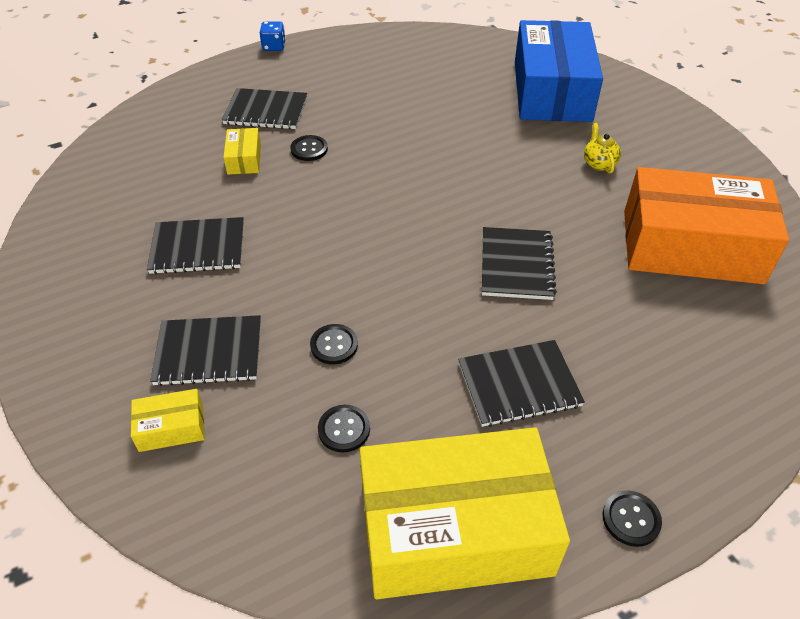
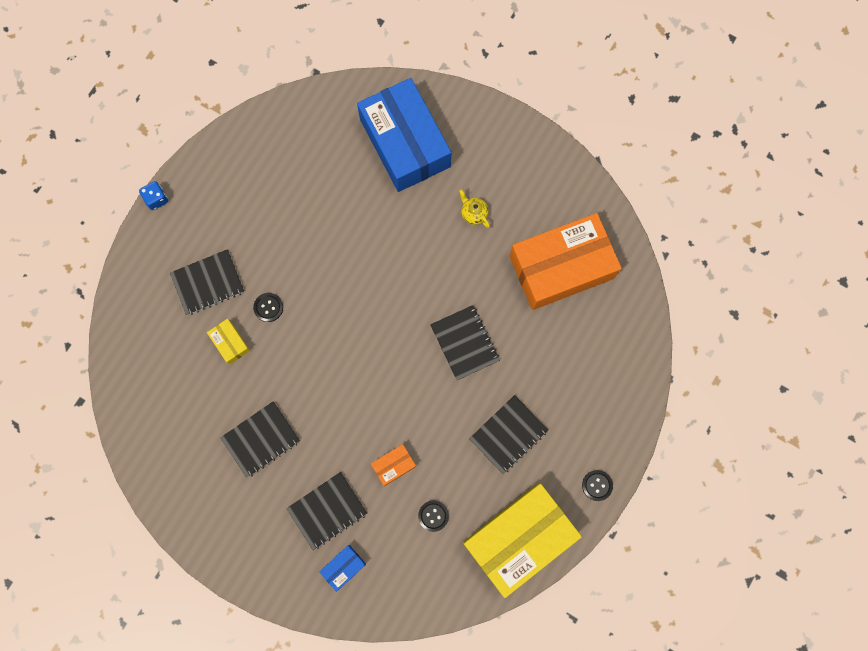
camera: 30 degrees left, 30 degrees up
yellow box [131,389,205,452] -> blue box [319,545,366,592]
black button [310,324,358,364] -> orange box [371,444,416,486]

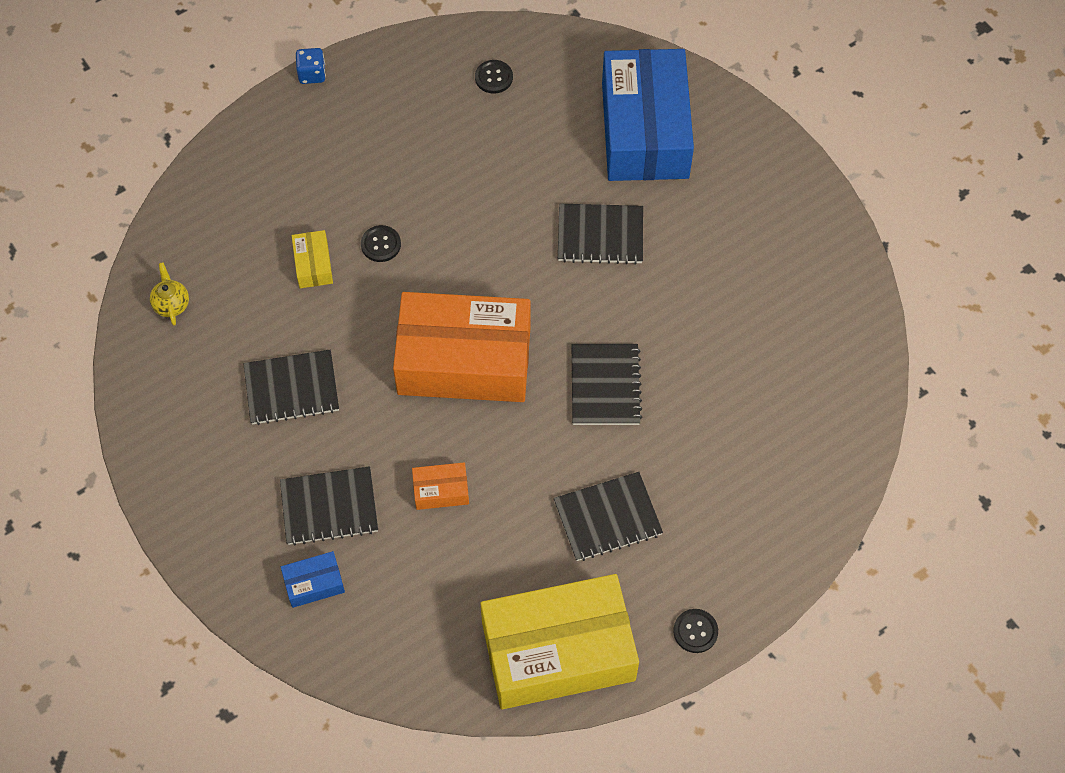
camera: 25 degrees right, 15 degrees down
black notebook [170,249,245,315] -> black notebook moved to [558,204,643,265]
black button [418,501,449,532] -> black button moved to [475,60,513,93]
yellow teapot [459,189,490,228] -> yellow teapot moved to [150,262,189,326]
orange box [509,213,622,310] -> orange box moved to [393,292,531,402]

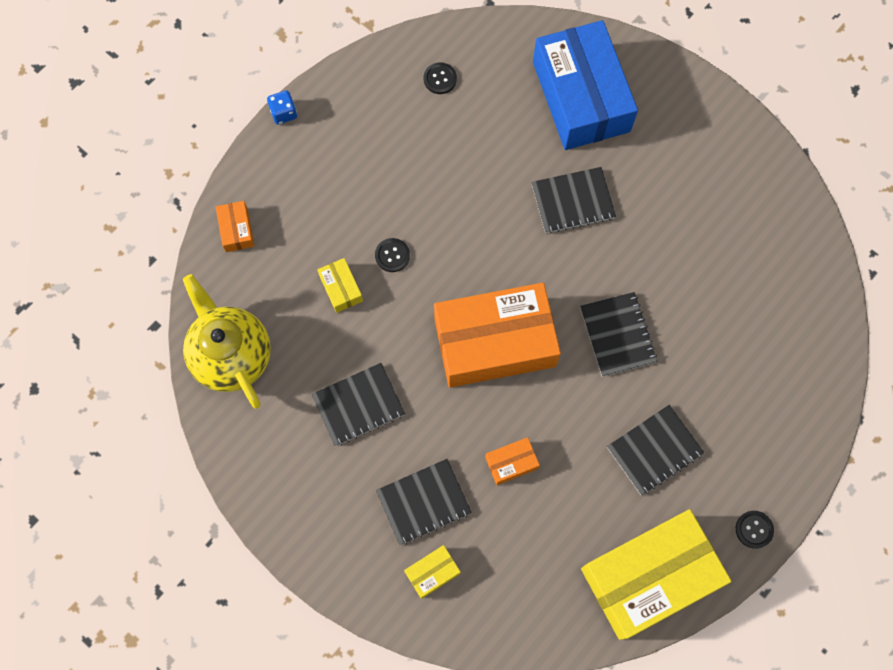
camera: 15 degrees left, 10 degrees up
yellow teapot [150,262,189,326] -> yellow teapot [183,274,271,409], size x2.49
blue box [281,551,345,608] -> yellow box [404,545,461,599]
none -> orange box [216,201,254,252]

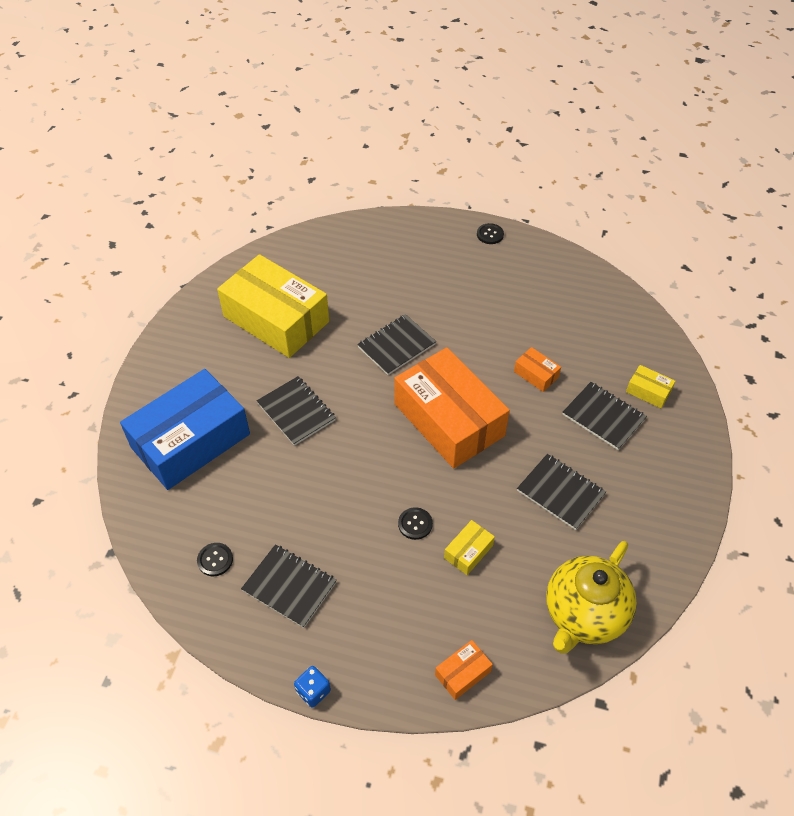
camera: 115 degrees left, 20 degrees down
yellow box [581,509,731,640] -> yellow box moved to [217,254,329,358]
black notebook [607,405,704,495] -> black notebook moved to [241,544,337,628]

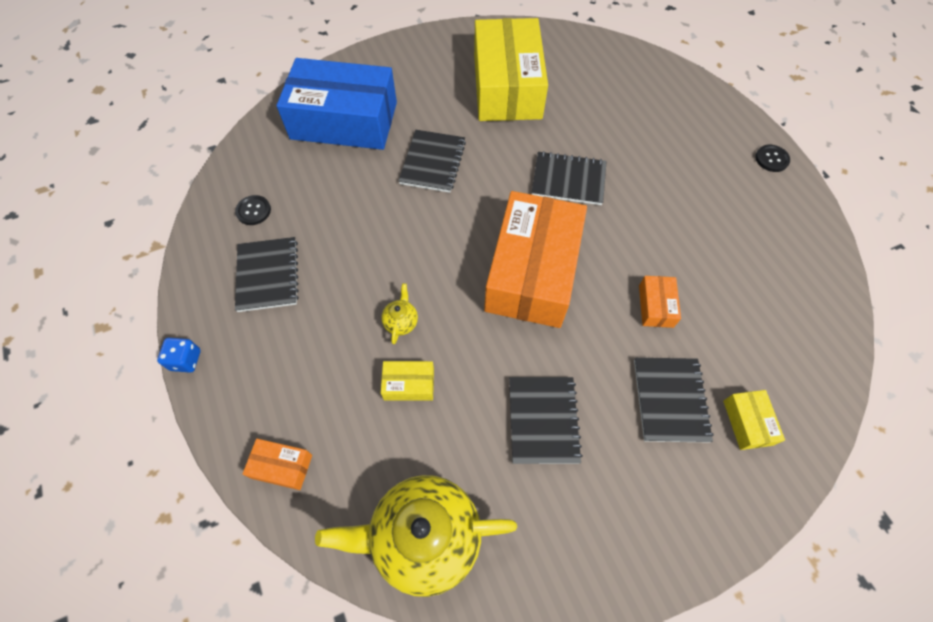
camera: 50 degrees right, 10 degrees up
black button [398,507,433,540] -> yellow teapot [381,283,418,344]

